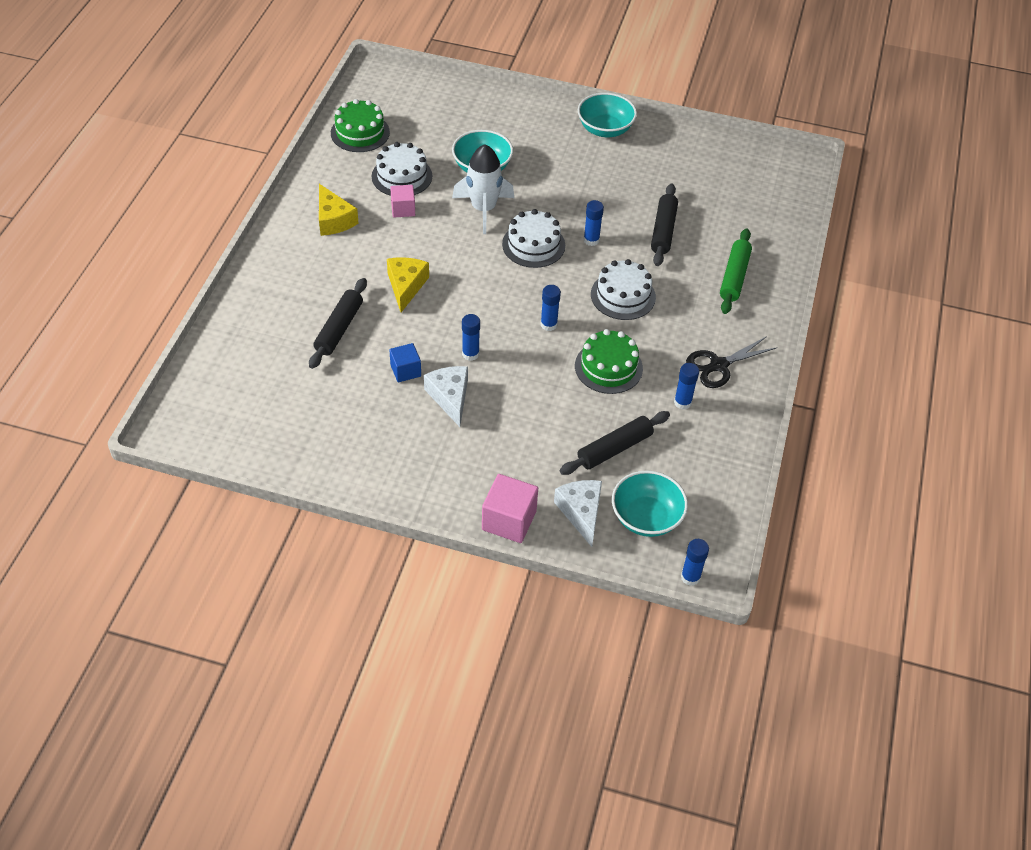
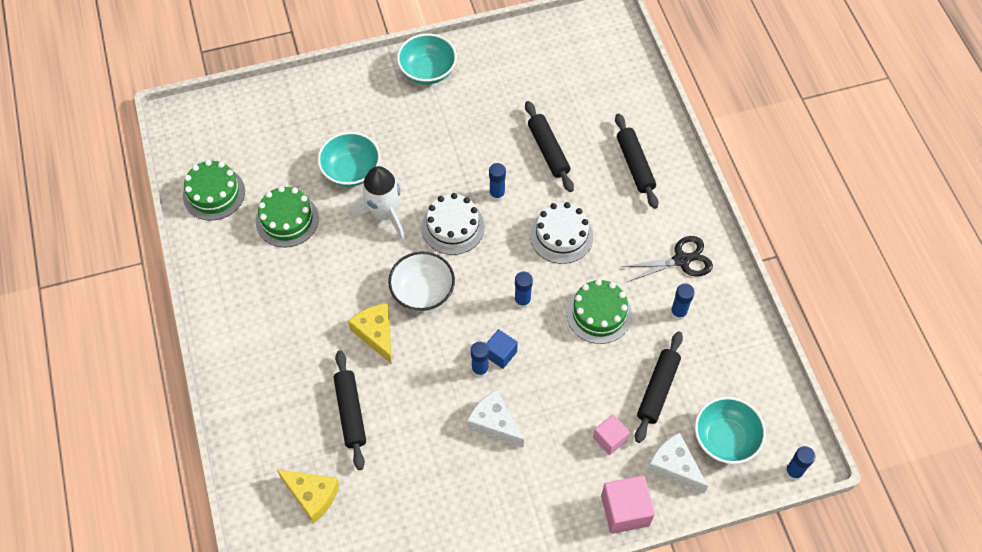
camera: 30 degrees left, 10 degrees up
yellow cheese [319,184,359,236] -> yellow cheese moved to [276,469,339,523]
white cake [372,142,432,196] -> green cake [256,186,319,247]
blue cube [389,343,421,382] -> blue cube moved to [486,329,518,369]
pink cube [390,185,415,218] -> pink cube moved to [593,414,630,455]
black scissors [686,336,778,388] -> black scissors turned 135 degrees counterclockwise [622,236,713,282]
green rolling pin [720,229,752,314] -> black rolling pin [615,113,658,209]
none -> white bowl [388,251,455,312]

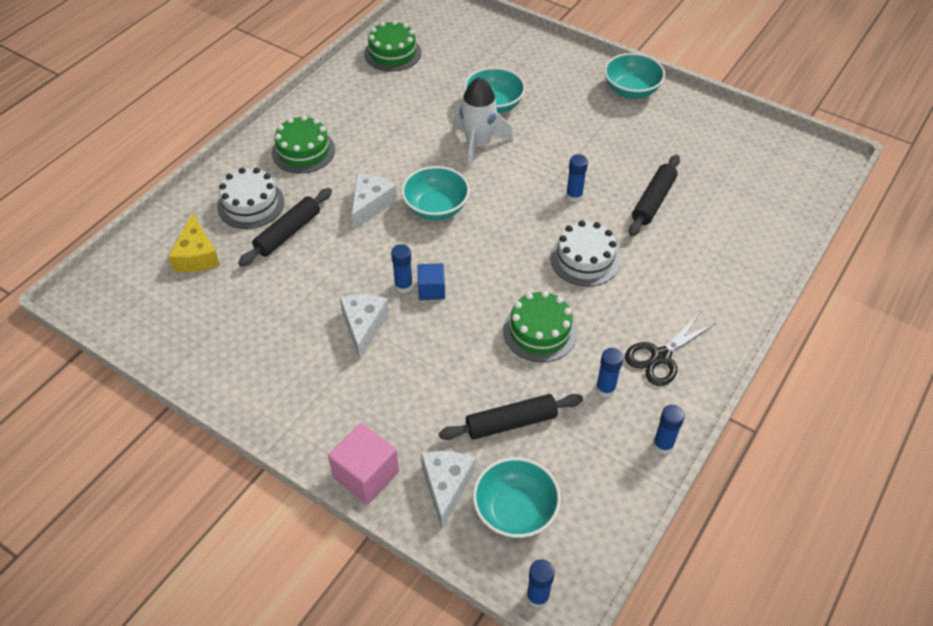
camera: 50 degrees right, 10 degrees down
green cake [256,186,319,247] -> green cake moved to [272,115,335,174]
yellow cheese [348,304,392,364] -> white cheese [352,174,397,230]
white bowl [388,251,455,312] -> turquoise bowl [401,166,470,220]
white cake [422,193,485,255] -> white cake moved to [217,168,285,229]
blue glue stick [514,271,533,308] -> blue glue stick moved to [653,405,685,454]
pink cube [593,414,630,455] -> none
black rolling pin [615,113,658,209] -> none
black scissors [622,236,713,282] -> black scissors turned 105 degrees clockwise [625,313,716,386]

